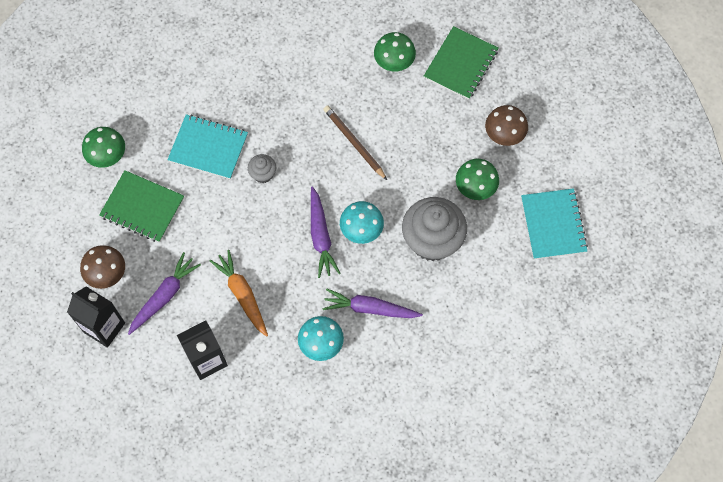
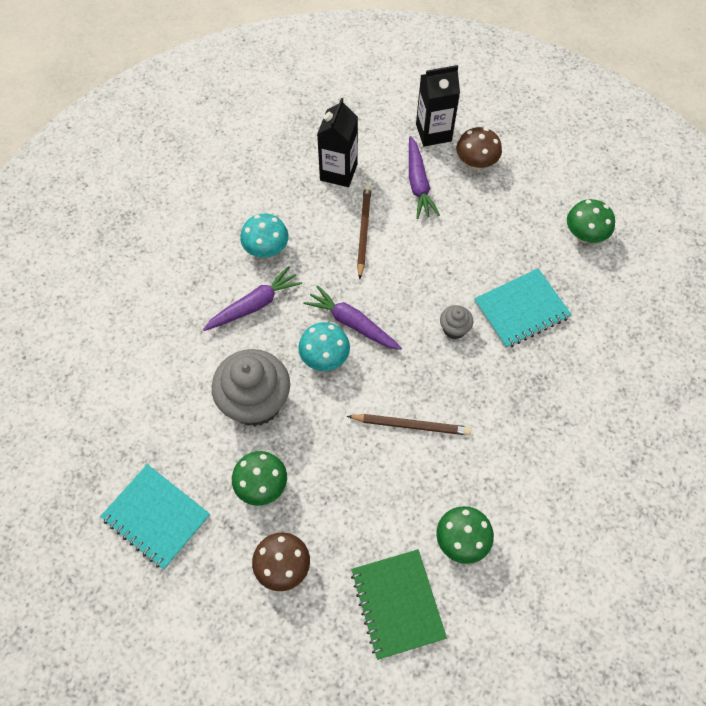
camera: 135 degrees right, 5 degrees down
green notebook [99,170,184,242] -> none
orange carrot [209,250,268,337] -> brown pencil [357,185,371,279]

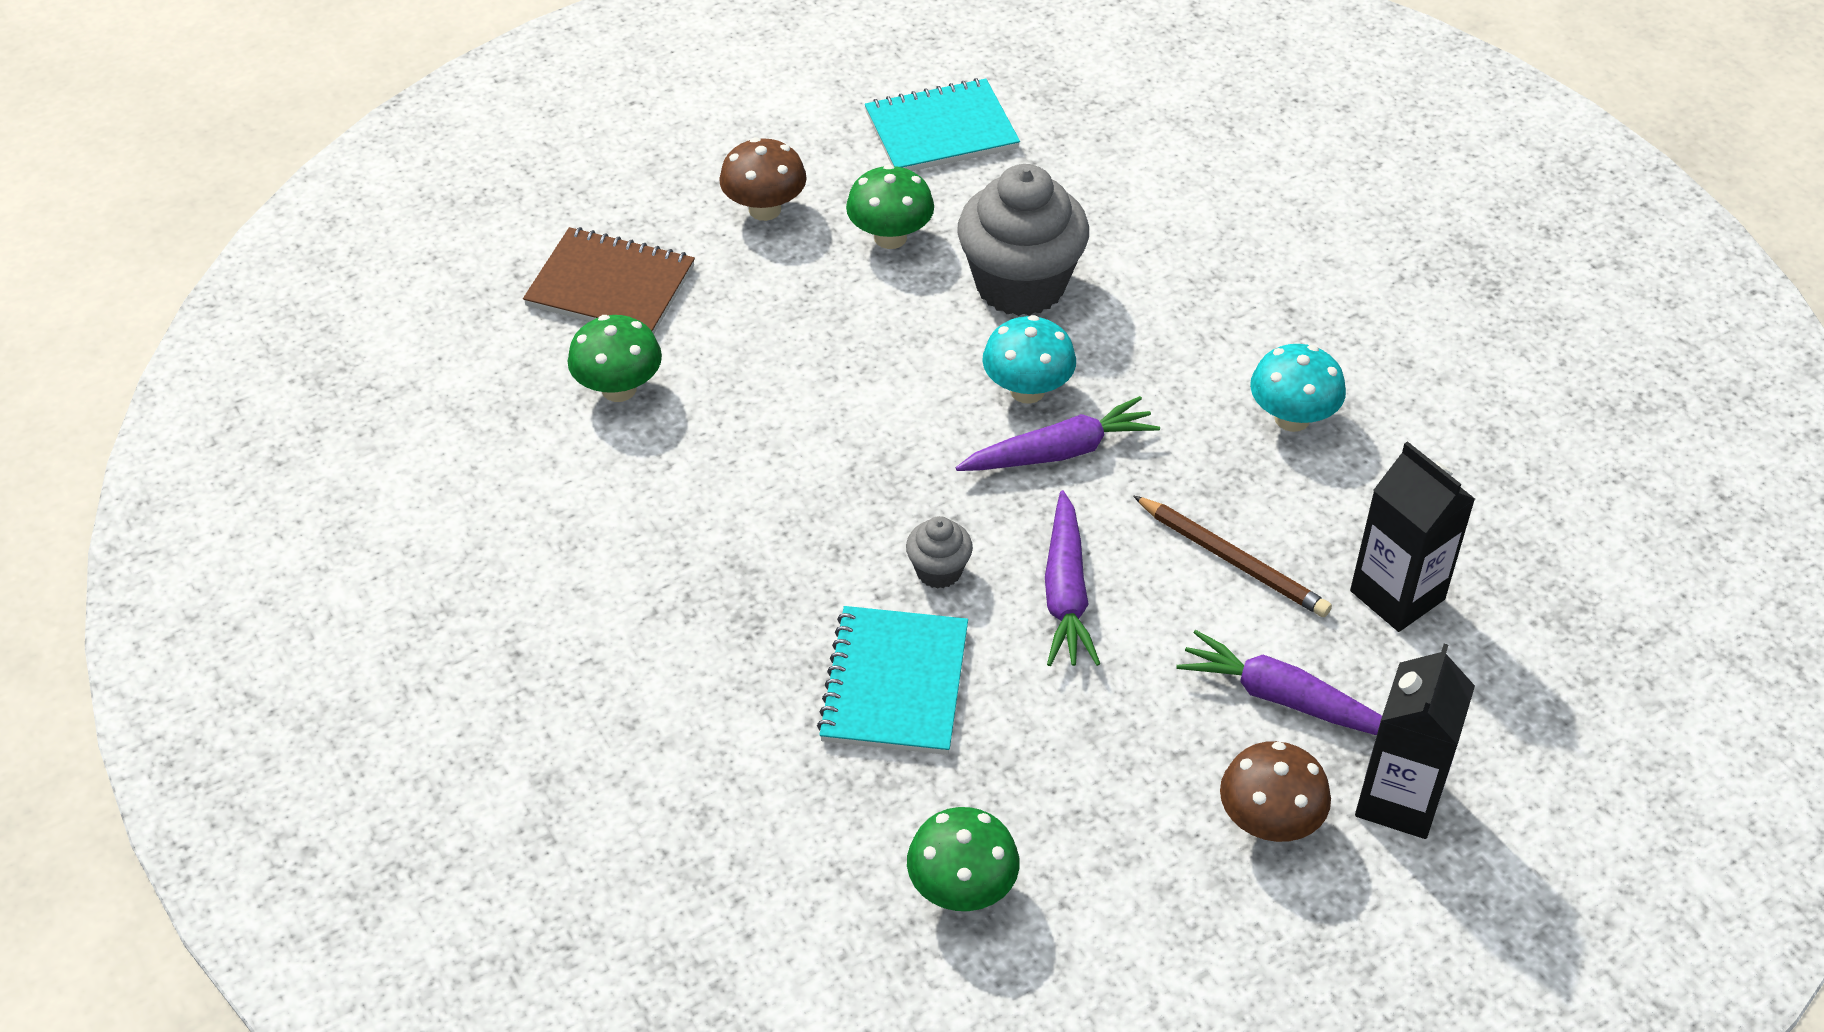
camera: 125 degrees right, 15 degrees down
purple carrot [203,266,302,331] -> purple carrot moved to [1045,490,1100,666]
brown pencil [347,414,471,436] -> none
green notebook [351,549,447,660] -> brown notebook [523,227,695,334]

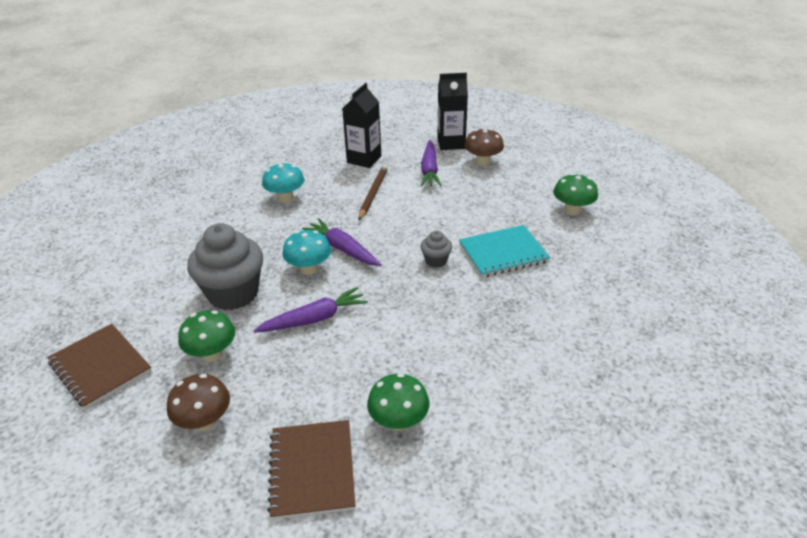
camera: 115 degrees left, 10 degrees down
turquoise notebook [865,78,1020,171] -> brown notebook [47,324,152,409]
purple carrot [1045,490,1100,666] -> purple carrot moved to [254,287,368,333]

